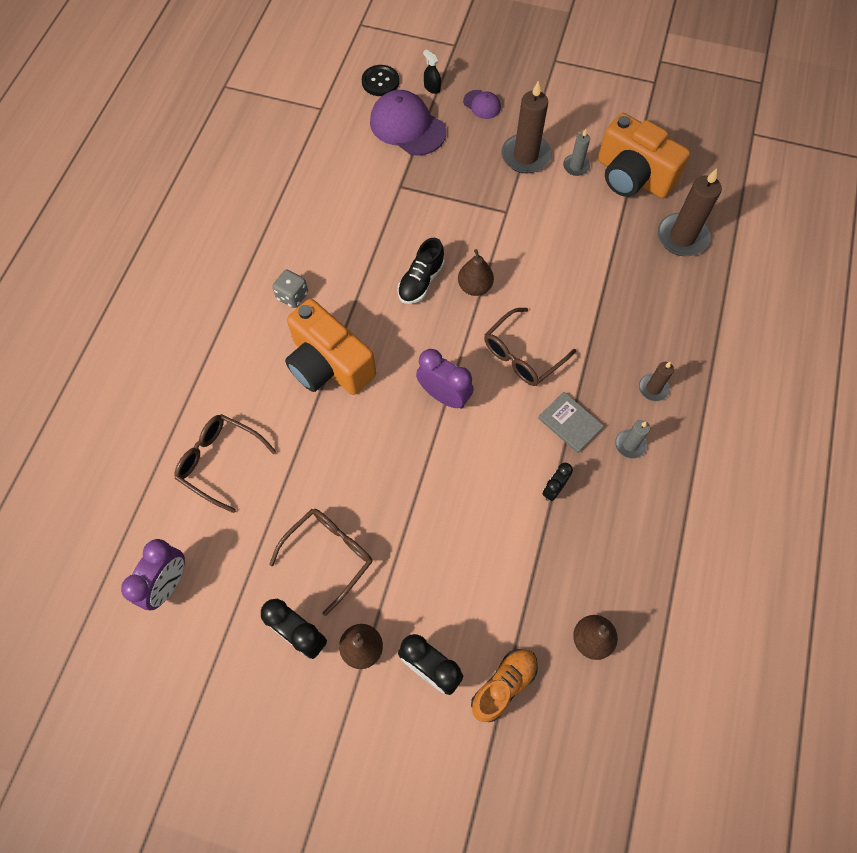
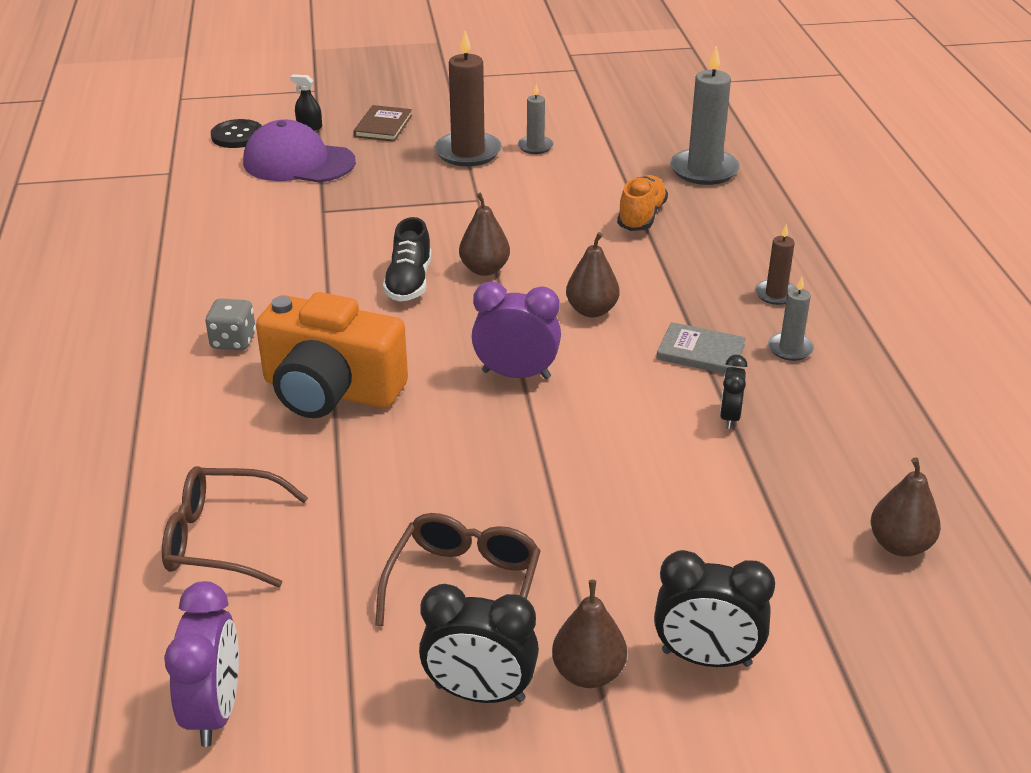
camera: 25 degrees left, 30 degrees down
purple cap [463,90,501,119] -> brown book [353,105,412,142]
orange shoe [471,649,538,722] -> orange shoe moved to [617,175,668,231]
brown glasses [484,308,576,386] -> brown pear [566,232,620,318]
orange camera [598,113,690,198] -> none
brown candle [658,168,722,256] -> grey candle [670,46,740,185]

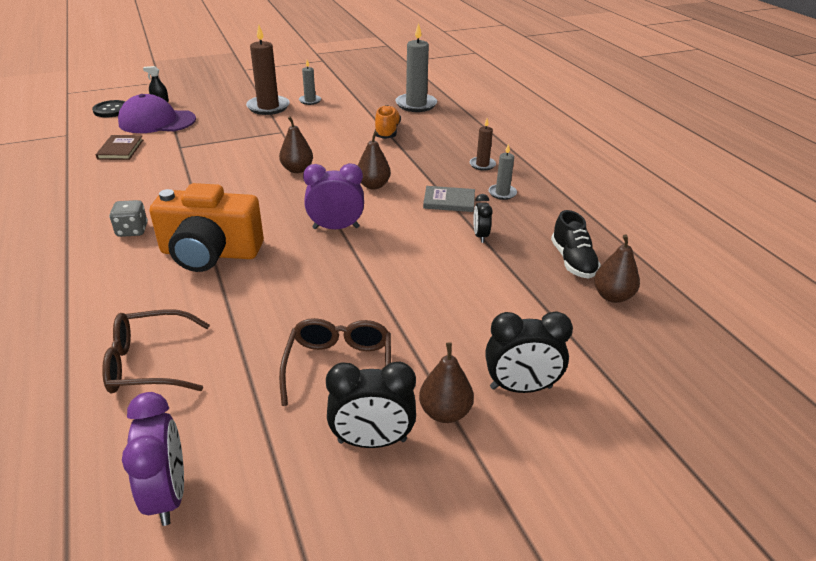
camera: 15 degrees left, 0 degrees up
brown book [353,105,412,142] -> brown book moved to [96,135,143,160]
black shoe [383,217,432,302] -> black shoe moved to [551,210,601,279]

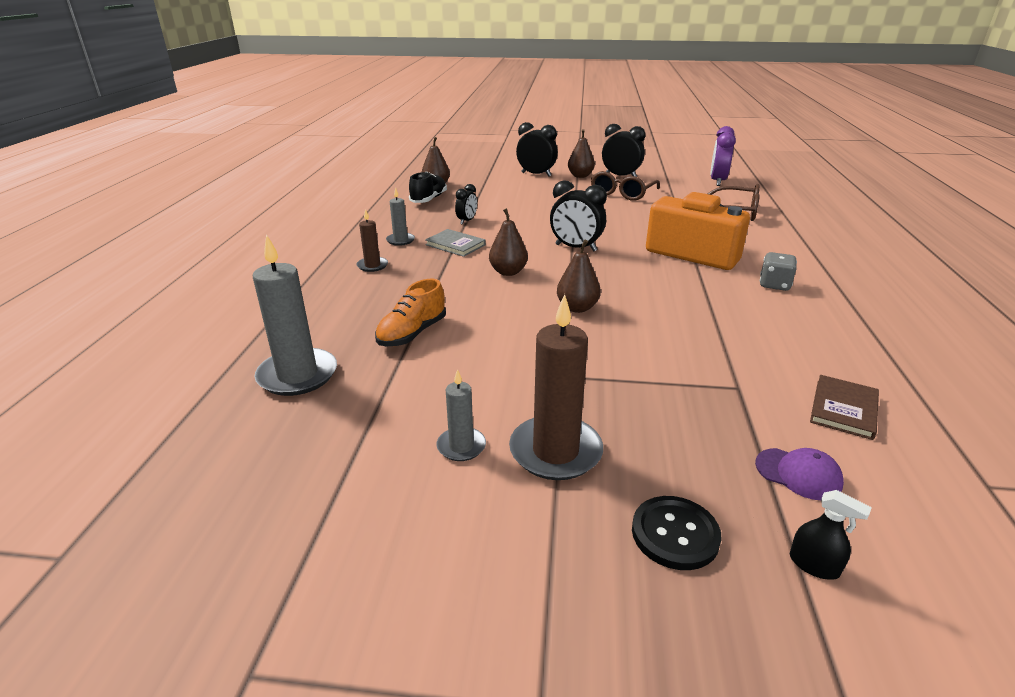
camera: 150 degrees left, 5 degrees down
black button [92,100,126,117] -> black button moved to [632,496,722,570]
purple cap [118,94,196,133] -> purple cap [755,448,844,500], size x0.50
purple clock [303,163,364,229] -> black clock [550,180,607,252]

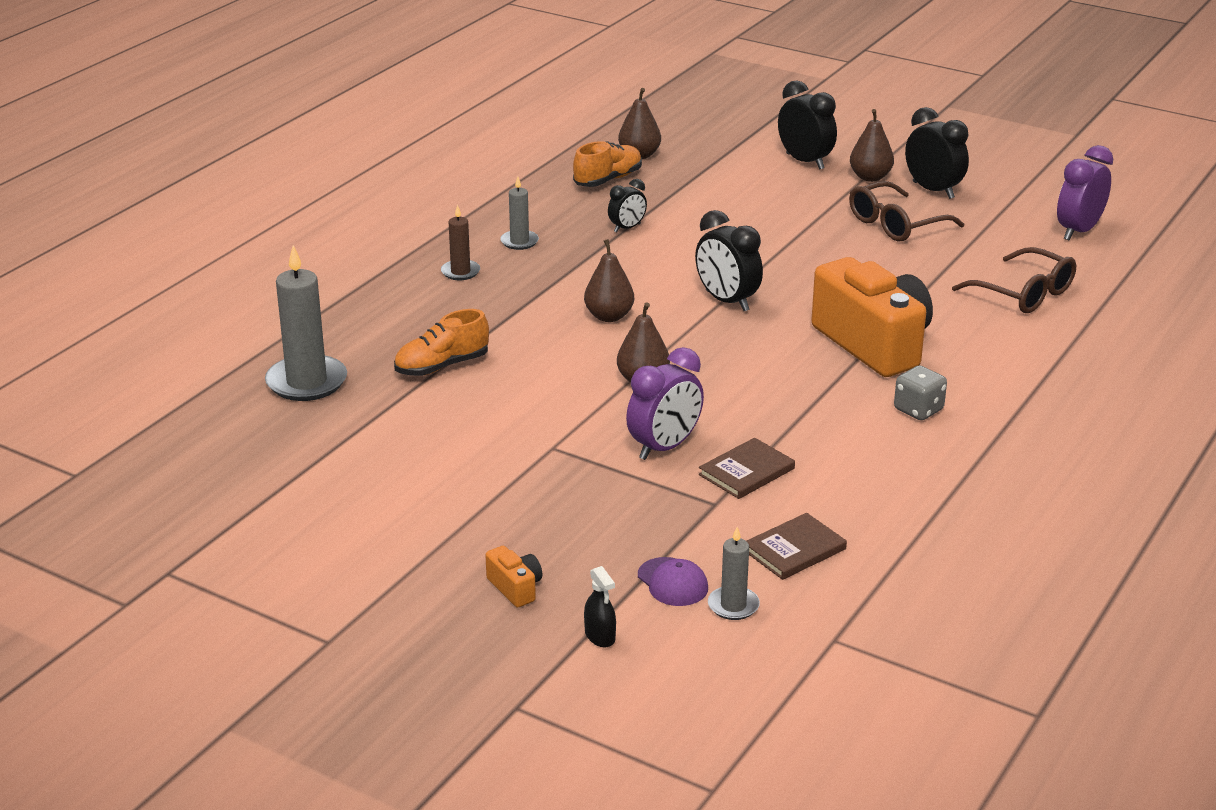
camera: 25 degrees right, 0 degrees up
black shoe [409,172,447,203] -> orange shoe [573,141,642,187]
grey book [425,229,486,257] -> none
grey candle [436,369,486,461] -> grey candle moved to [708,527,760,620]
brown candle [509,294,603,480] -> none
black button [632,496,722,570] -> orange camera [485,546,542,608]
none -> purple clock [626,347,704,460]
none -> brown book [699,438,795,499]

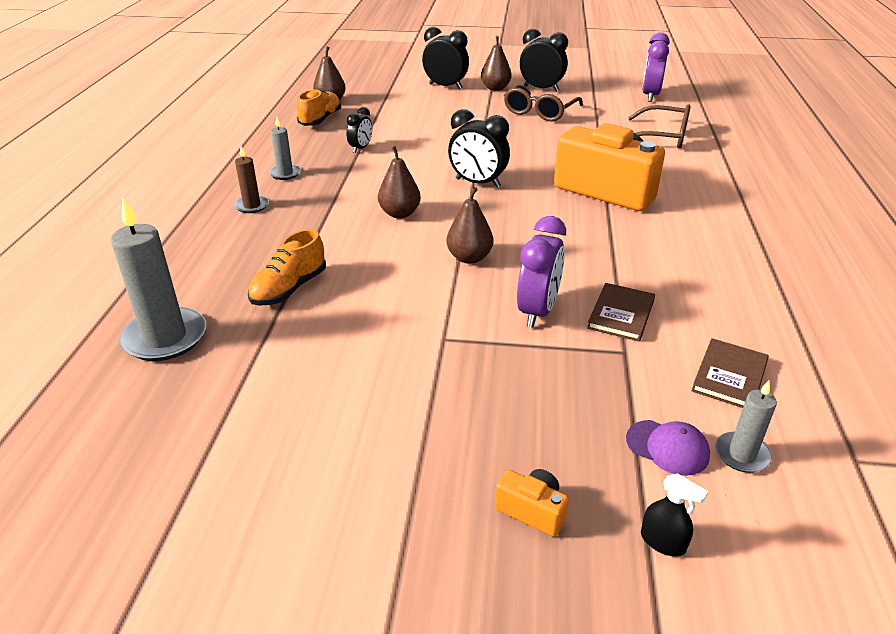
camera: 25 degrees left, 5 degrees up
grey dice [894,365,947,420] -> none

